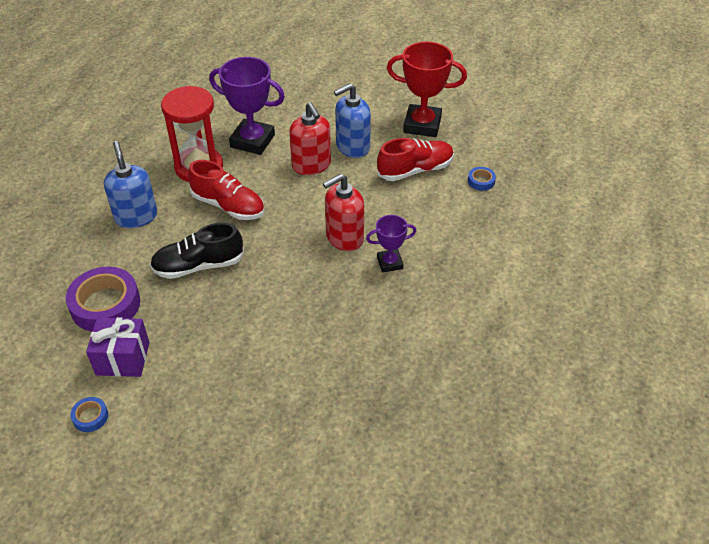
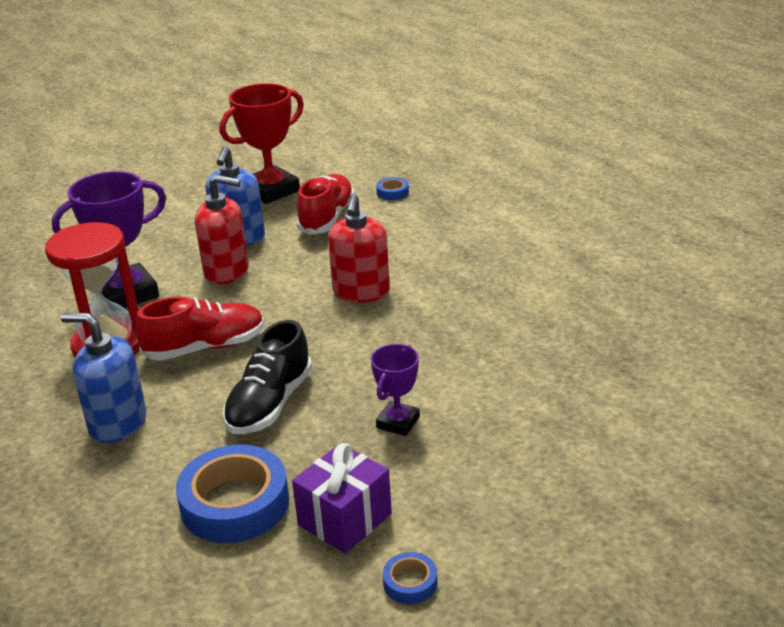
camera: 50 degrees left, 15 degrees down
purple tape [66,267,140,331] -> blue tape [176,445,289,543]
purple trophy [366,215,416,273] -> purple trophy moved to [371,344,420,436]

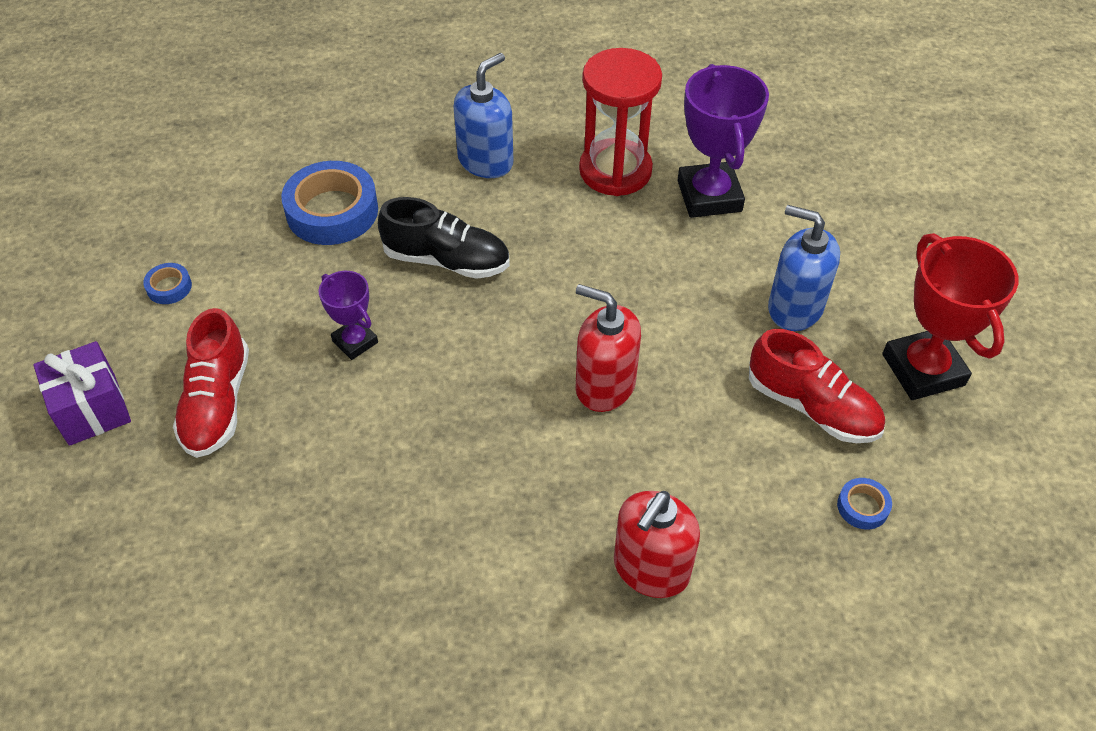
camera: 110 degrees right, 20 degrees up
red shoe [135,296,265,361] -> red shoe moved to [173,308,249,458]
red soap dispenser [195,175,249,284] -> red soap dispenser moved to [614,491,700,598]
black shoe [223,320,312,434] -> black shoe turned 150 degrees clockwise [378,197,510,279]
purple gift [292,443,392,554] -> purple gift moved to [33,341,131,446]

